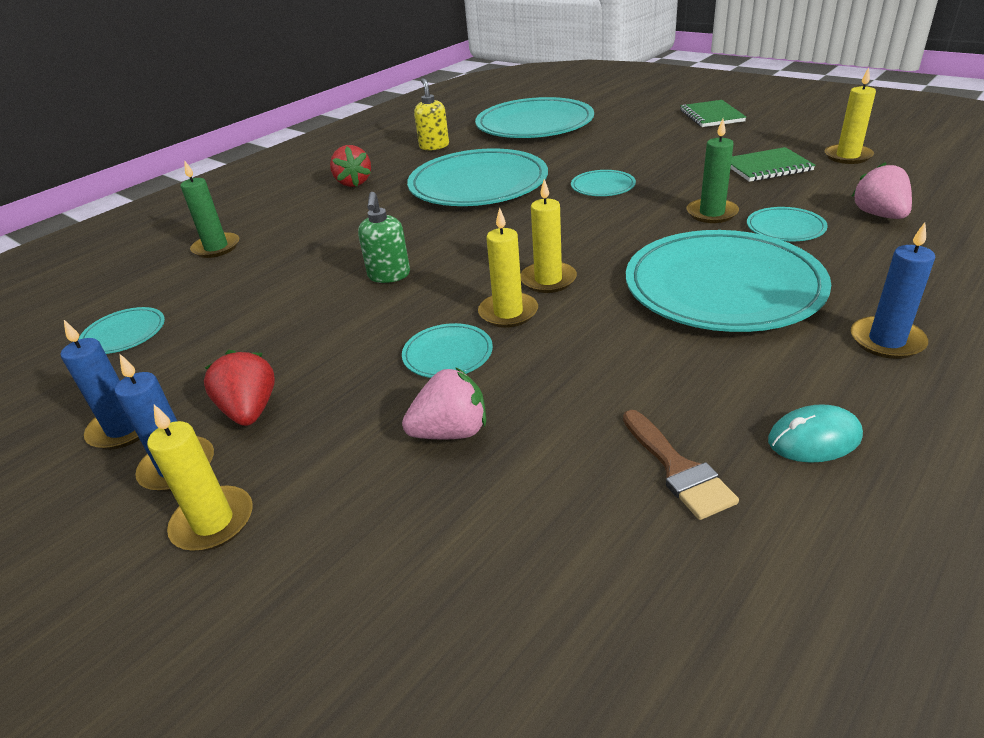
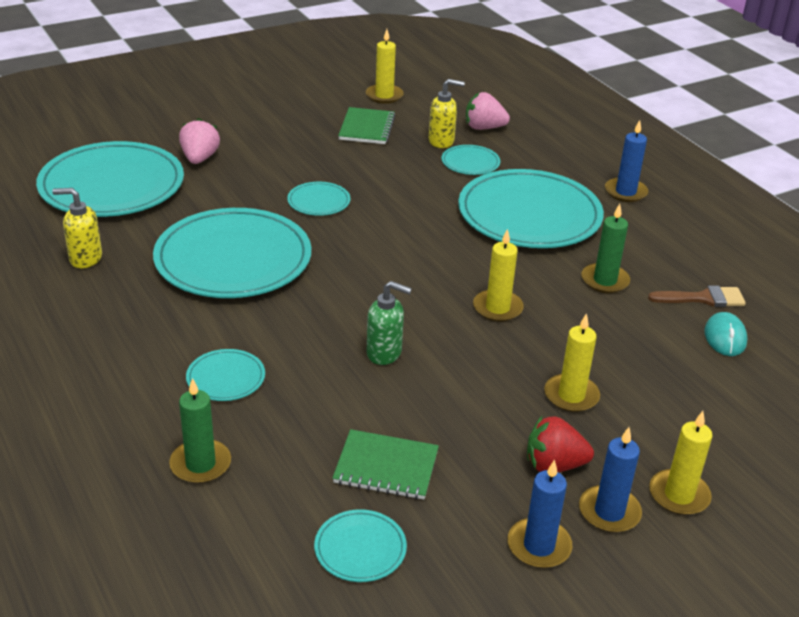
camera: 75 degrees left, 0 degrees up
red strawberry [330,145,371,187] -> none
turquoise plate [402,323,493,378] -> turquoise plate moved to [186,349,265,401]
pink strawberry [402,367,486,439] -> pink strawberry moved to [179,118,220,164]
yellow candle [520,179,577,293] -> yellow candle moved to [544,313,600,412]
green notebook [680,100,746,127] -> green notebook moved to [333,429,439,500]
green candle [687,119,739,223] -> green candle moved to [582,204,630,293]
turquoise mouse [768,404,863,463] -> turquoise mouse moved to [704,312,747,356]
none -> yellow soap dispenser [429,79,465,148]

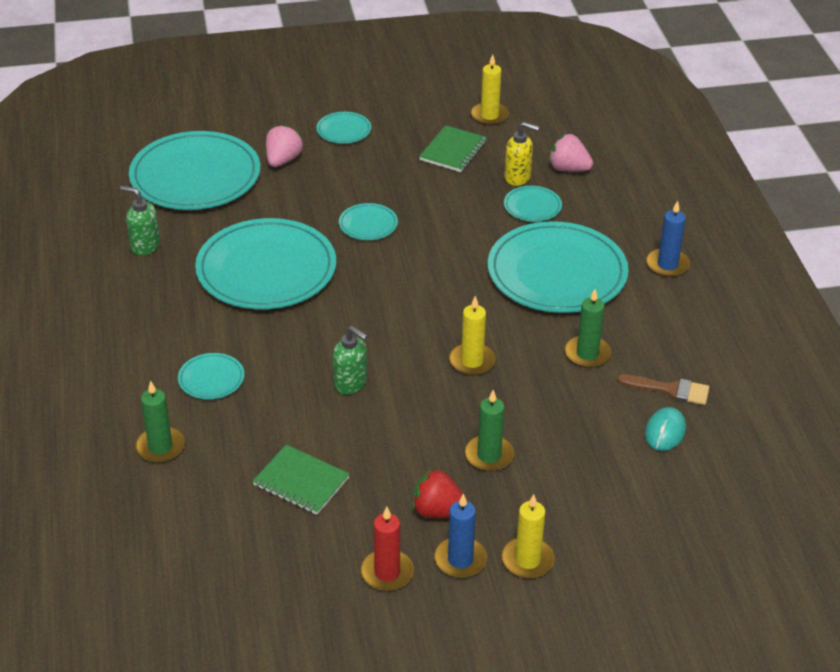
camera: 20 degrees right, 5 degrees up
yellow soap dispenser [52,188,102,268] -> green soap dispenser [120,186,160,256]
turquoise plate [314,509,407,582] -> turquoise plate moved to [317,112,371,144]
blue candle [508,460,572,568] -> red candle [361,507,414,591]
yellow candle [544,313,600,412] -> green candle [465,390,514,472]

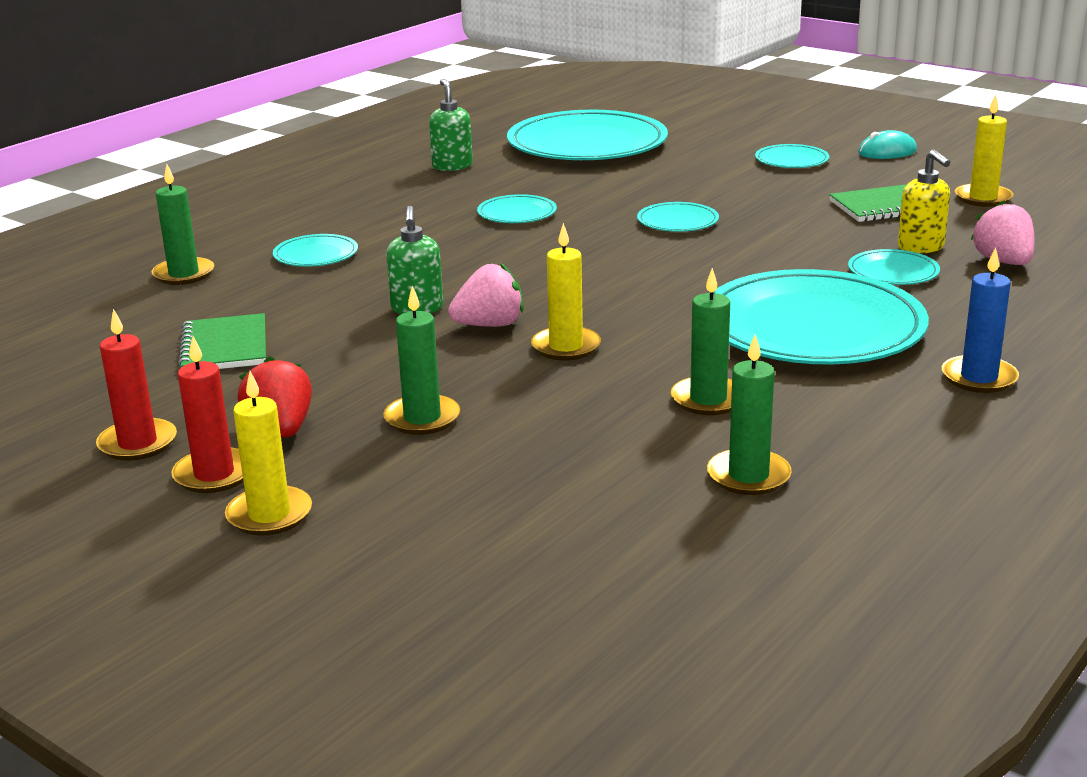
camera: 50 degrees right, 15 degrees down
turquoise plate [195,218,336,309] -> turquoise plate [477,194,557,223], size x0.44
pink strawberry [266,124,303,167] -> pink strawberry moved to [448,263,524,327]
blue candle [434,493,487,578] -> red candle [171,336,243,493]
brown brush [617,374,709,405] -> green candle [707,335,792,495]
turquoise mouse [645,407,686,451] -> turquoise mouse moved to [858,130,917,159]

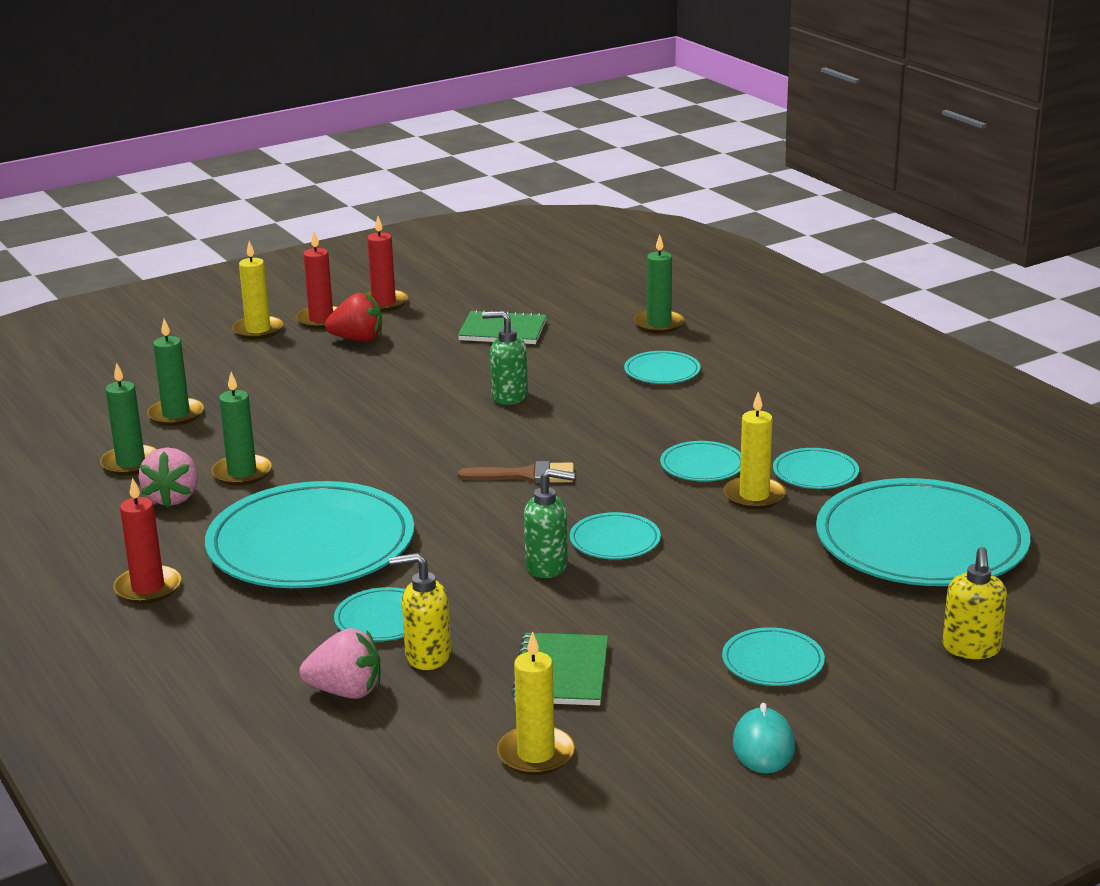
camera: 110 degrees right, 0 degrees up
green candle [383,286,460,435] -> green candle moved to [147,319,204,426]
green soap dispenser [429,79,473,171] -> green soap dispenser moved to [524,469,575,578]
pink strawberry [448,263,524,327] -> pink strawberry moved to [139,447,198,508]
yellow candle [531,223,601,361] -> yellow candle moved to [724,392,786,509]
blue candle [942,247,1019,393] -> red candle [113,478,181,604]
none -> brown brush [458,461,574,484]
none -> turquoise plate [773,448,859,489]
none -> yellow soap dispenser [942,547,1007,659]

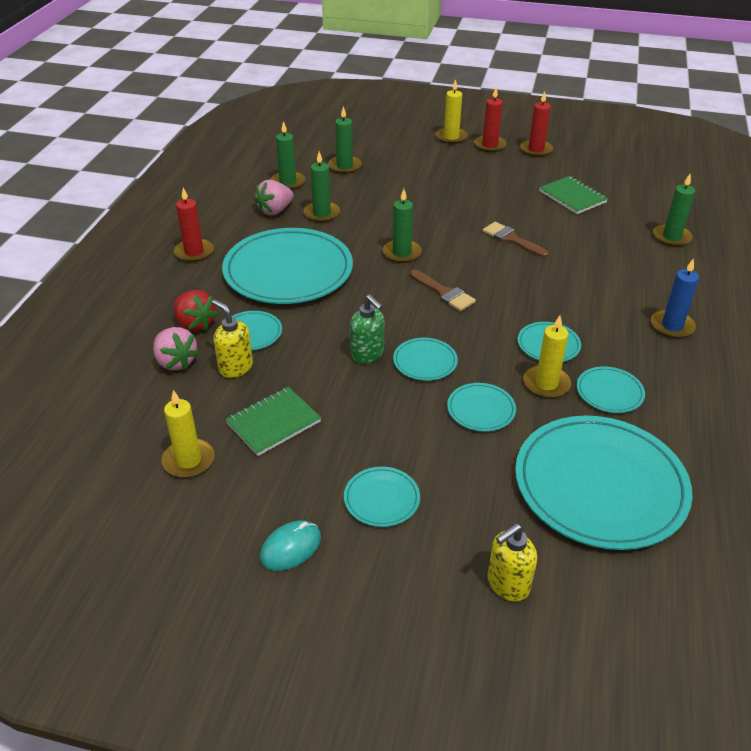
camera: 45 degrees right, 15 degrees up
red strawberry [325,293,382,341] -> red strawberry moved to [174,290,218,331]
green soap dispenser [482,311,528,405] -> brown brush [483,222,549,258]
turquoise plate [624,351,701,384] -> turquoise plate moved to [447,383,516,432]
none -> green candle [383,189,422,263]
none -> blue candle [651,258,699,338]

